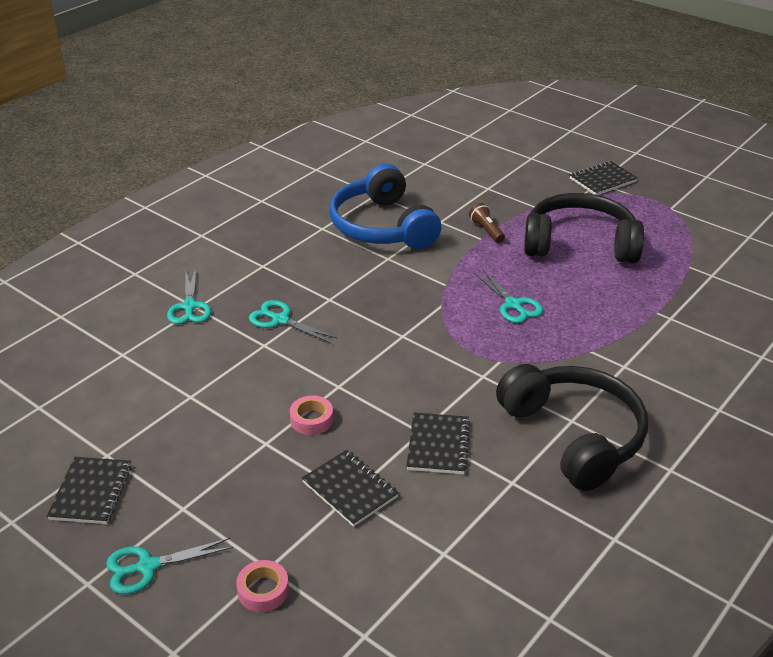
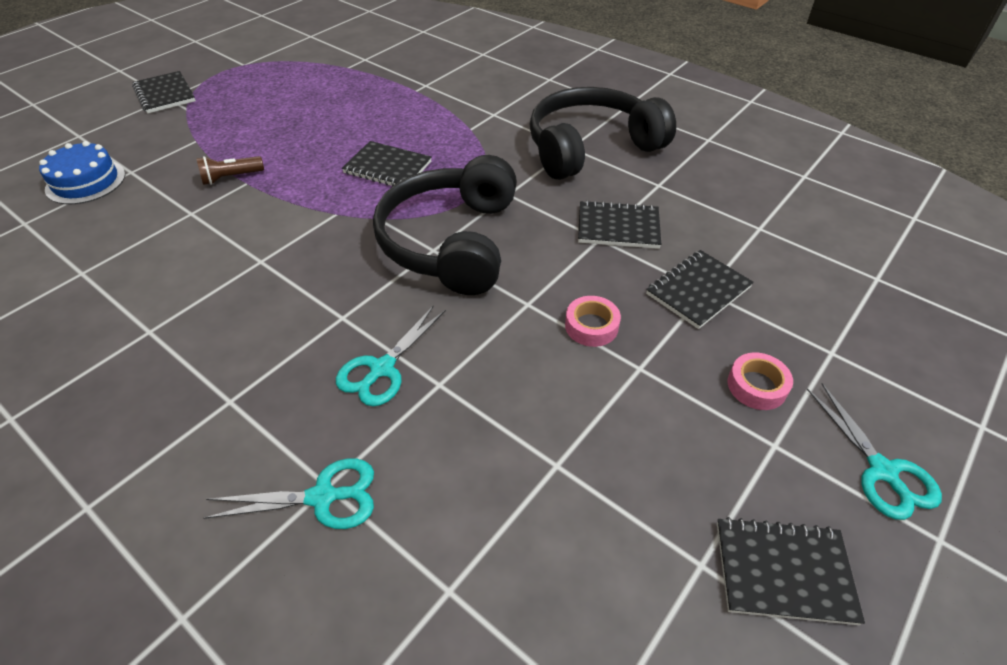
camera: 90 degrees left, 10 degrees up
pink tape [236,560,289,612] -> pink tape moved to [728,352,793,410]
blue headphones [330,164,441,249] -> none
turquoise scissors [474,269,543,323] -> black notebook [342,141,432,186]
black headphones [524,193,644,263] -> black headphones moved to [373,155,517,295]
none -> blue cake [39,141,125,204]

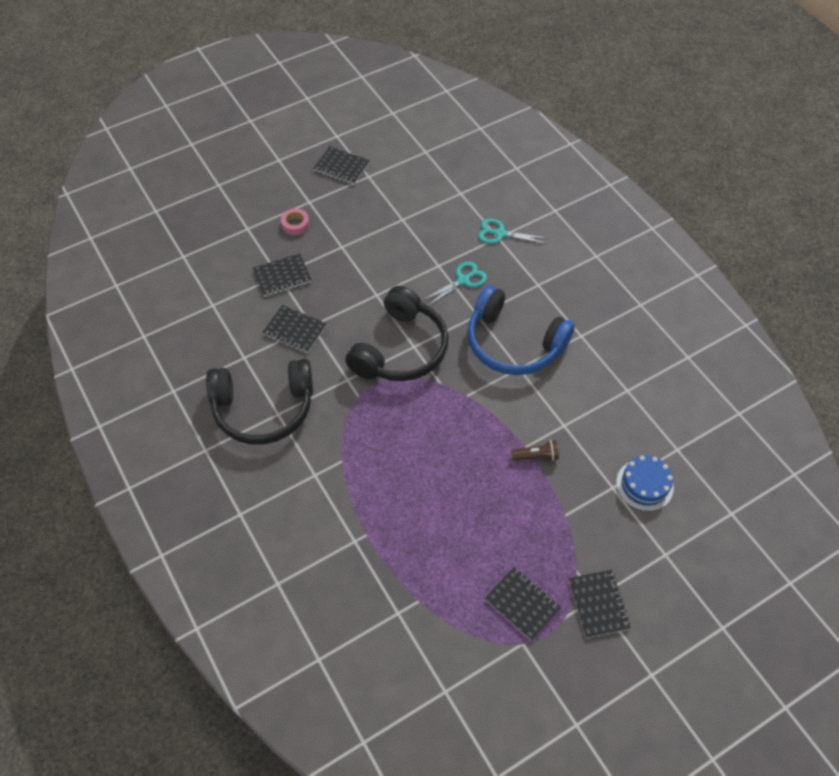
camera: 160 degrees left, 10 degrees up
black notebook [342,141,432,186] -> black notebook moved to [485,567,561,641]
pink tape [565,296,621,347] -> none
turquoise scissors [807,383,942,520] -> none
none -> blue headphones [468,285,575,375]

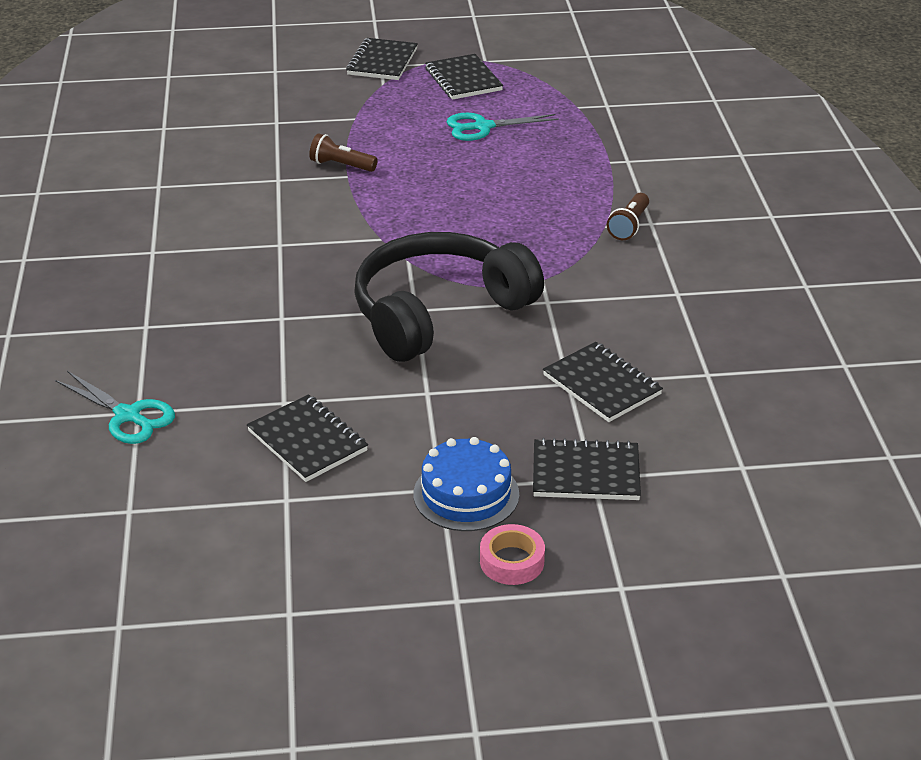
camera: 155 degrees left, 20 degrees down
black headphones [206,359,313,445] -> none
black notebook [313,146,370,185] -> black notebook moved to [247,394,368,482]
turquoise scissors [422,261,487,306] -> turquoise scissors moved to [447,113,559,141]
blue headphones [468,285,575,375] -> none
blue cake [616,455,674,511] -> blue cake moved to [413,437,519,531]
none -> brown flashlight [607,193,649,240]

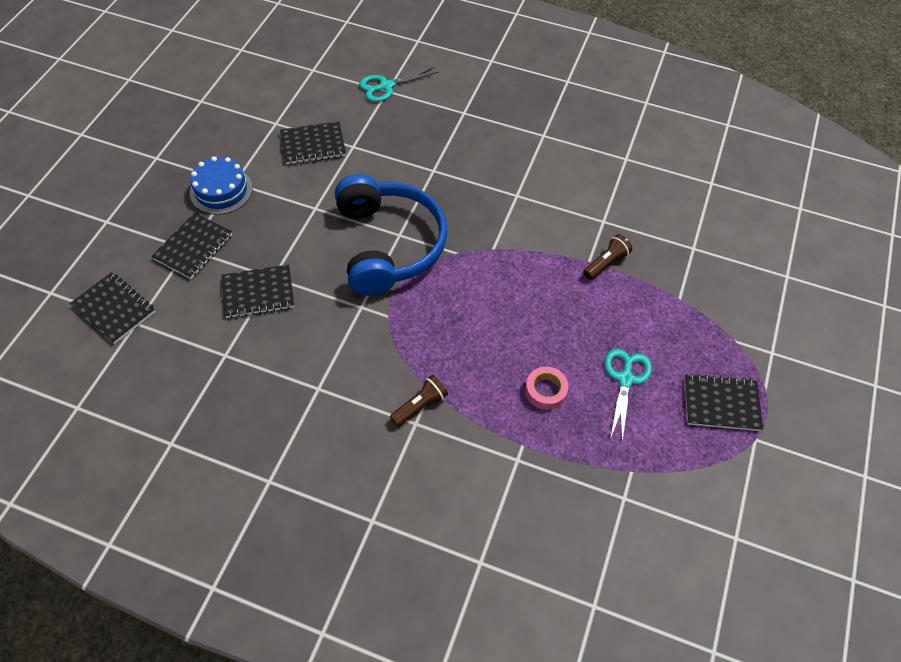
camera: 115 degrees right, 20 degrees up
black notebook [346,38,418,80] -> black notebook moved to [70,272,155,344]
black headphones [354,232,544,362] -> blue headphones [335,174,447,296]
pink tape [480,524,545,585] -> pink tape moved to [525,367,569,410]
brown flashlight [607,193,649,240] -> brown flashlight turned 90 degrees clockwise [390,375,448,426]

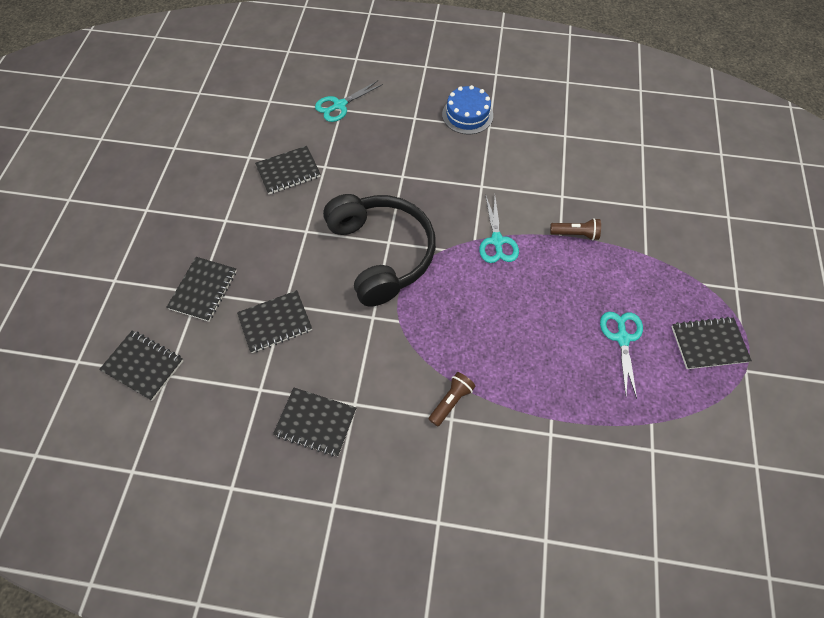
camera: 10 degrees left, 5 degrees up
blue cake [190,156,253,215] -> blue cake moved to [442,85,493,134]
blue headphones [335,174,447,296] -> black headphones [323,194,436,306]
pink tape [525,367,569,410] -> none
brown flashlight [583,234,632,280] -> brown flashlight turned 60 degrees clockwise [550,218,601,240]
none -> black notebook [273,388,356,457]
none -> turquoise scissors [479,194,519,263]

